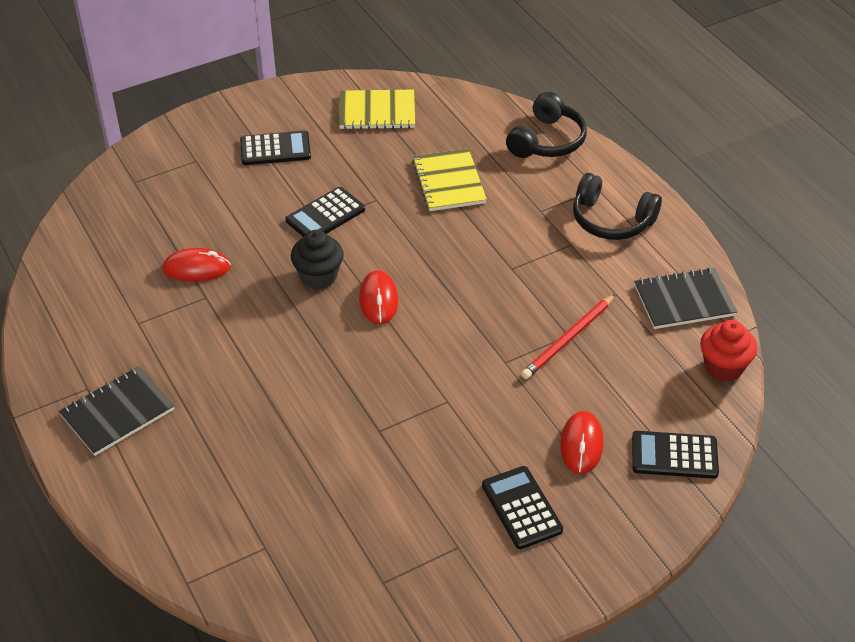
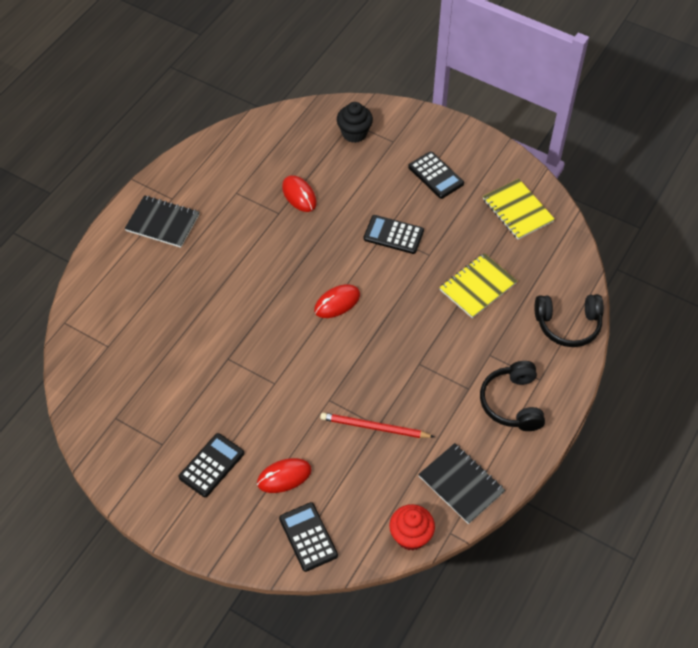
camera: 60 degrees right, 10 degrees up
black cupcake [291,230,344,290] -> black cupcake moved to [337,102,373,143]

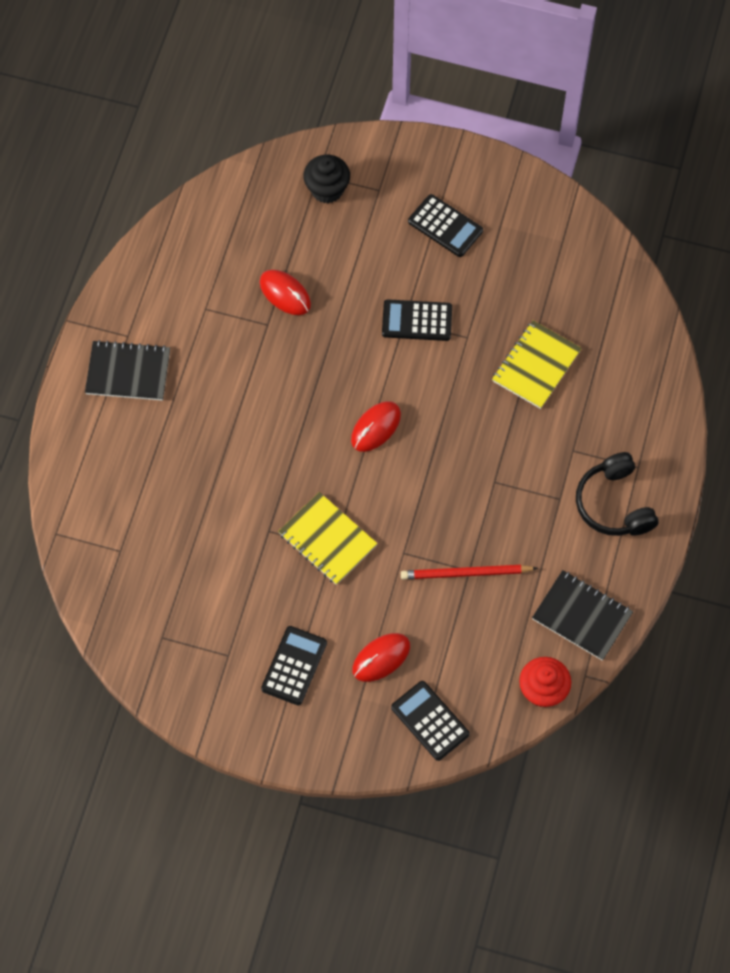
camera: 15 degrees left, 10 degrees up
yellow notebook [483,179,555,240] -> yellow notebook moved to [278,492,378,585]
black headphones [535,294,604,347] -> none

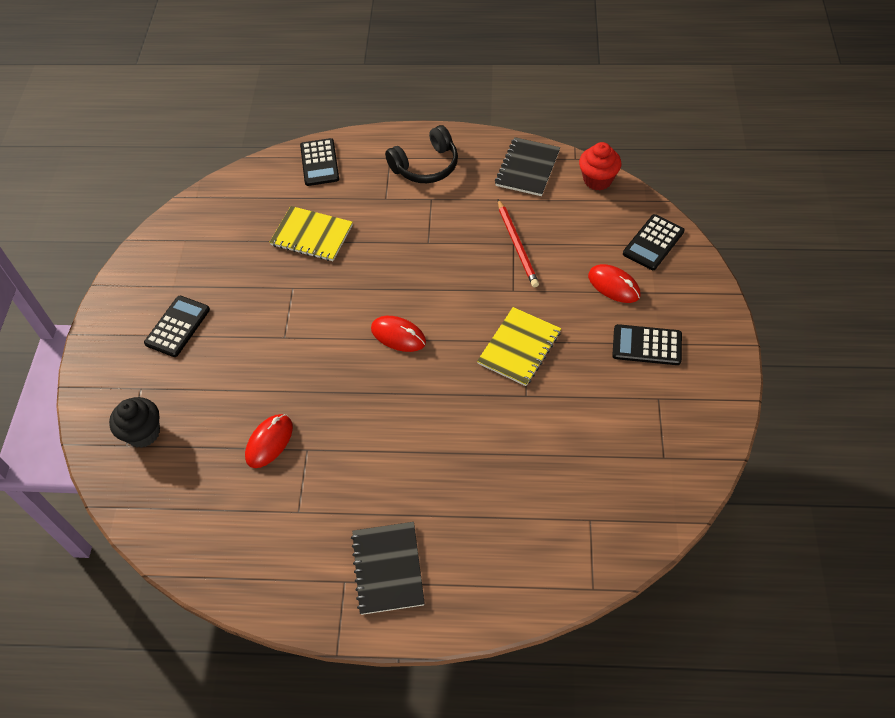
camera: 100 degrees left, 10 degrees down
black calculator [382,299,452,341] -> black calculator moved to [300,138,339,186]

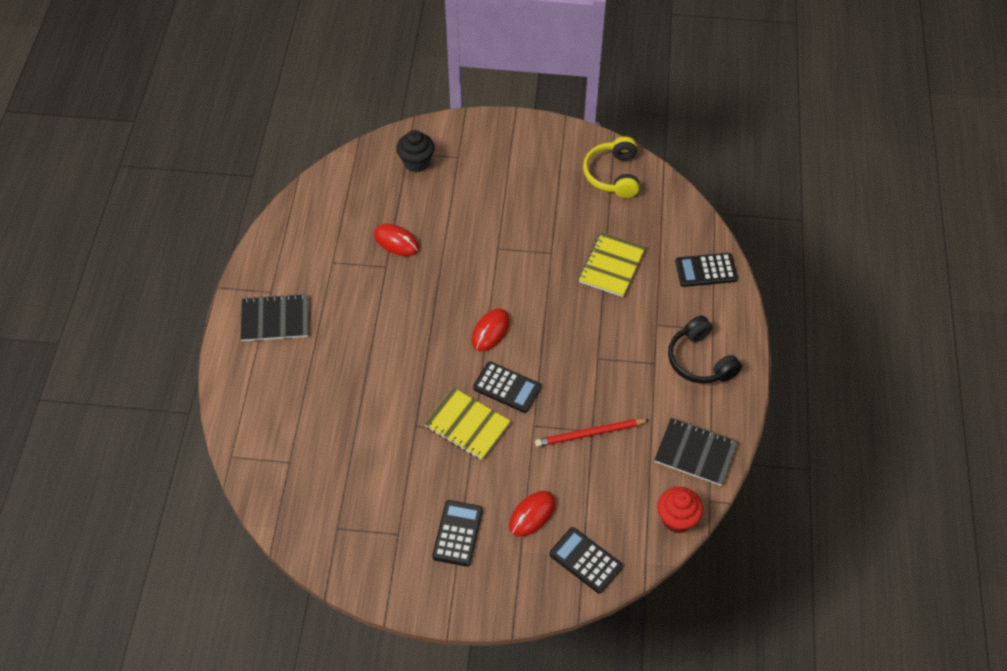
camera: 90 degrees right, 0 degrees up
black calculator [144,296,210,357] -> black calculator moved to [473,361,541,413]
none -> yellow headphones [583,137,639,198]

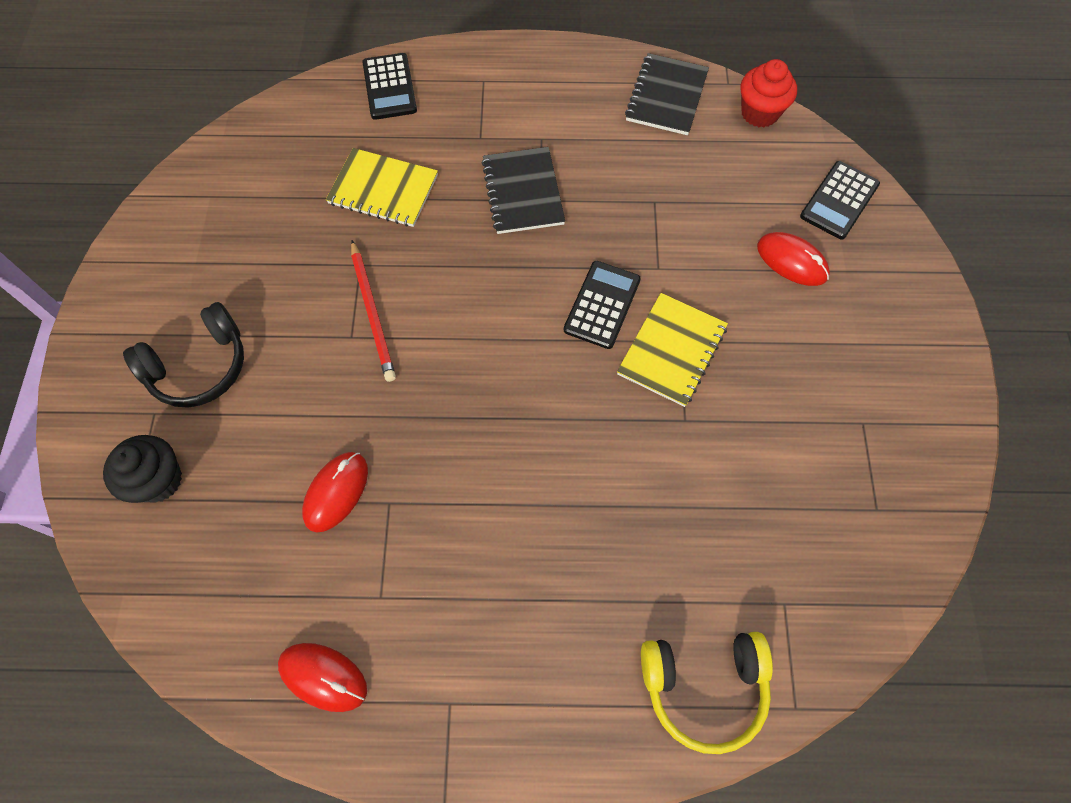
camera: 95 degrees left, 10 degrees up
black notebook [241,294,308,341] -> black notebook moved to [481,147,565,234]
black calculator [432,500,483,567] -> none
red mouse [472,309,510,351] -> red mouse moved to [278,643,367,712]
red pencil [535,419,649,447] -> red pencil moved to [351,240,396,382]
yellow headphones [583,137,639,198] -> yellow headphones moved to [641,632,773,754]
black headphones [668,316,742,384] -> black headphones moved to [123,302,244,408]

